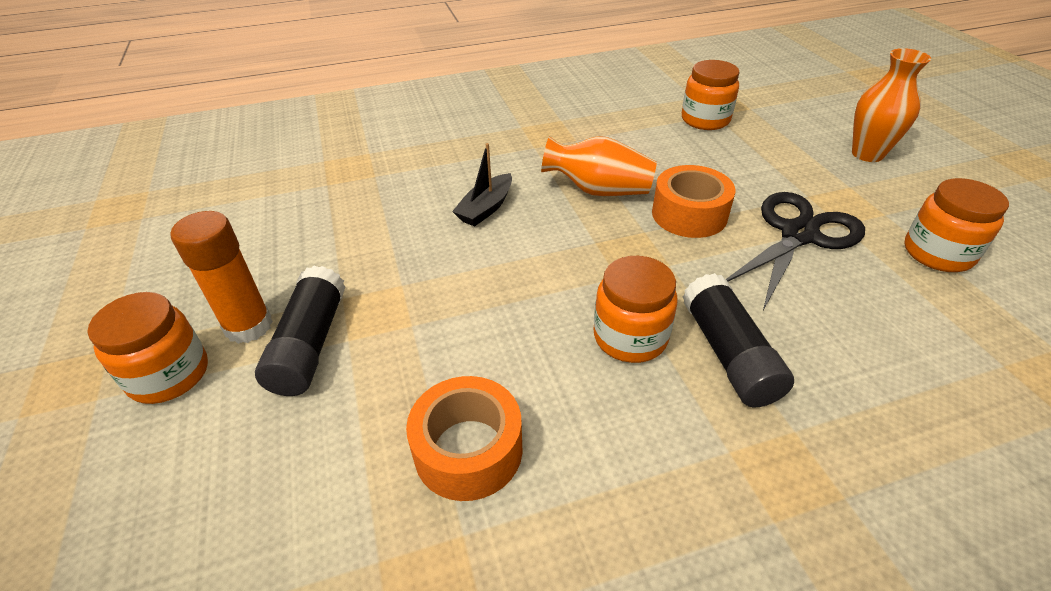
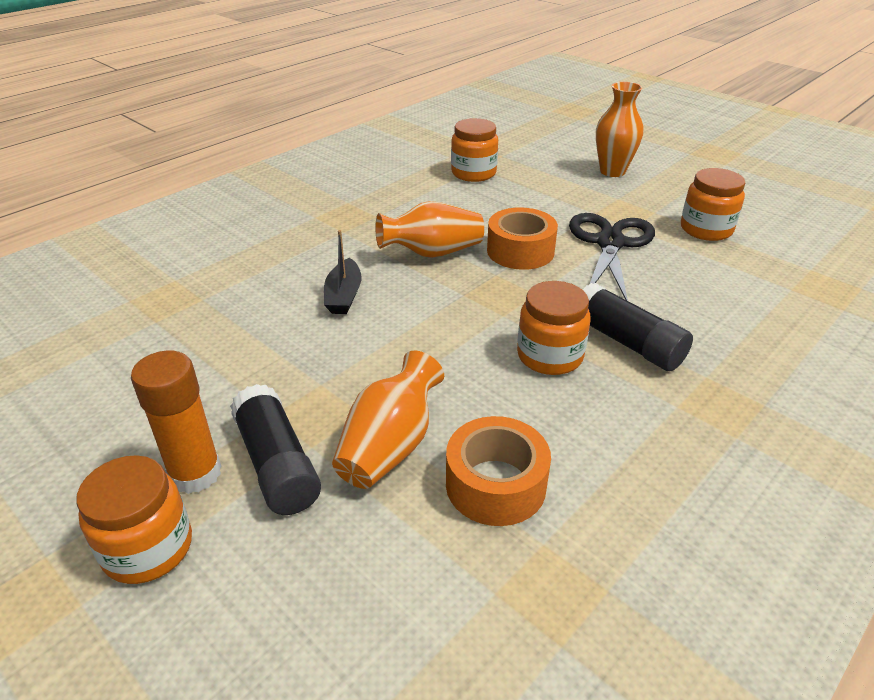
camera: 30 degrees left, 5 degrees down
none -> orange vase [332,351,444,489]

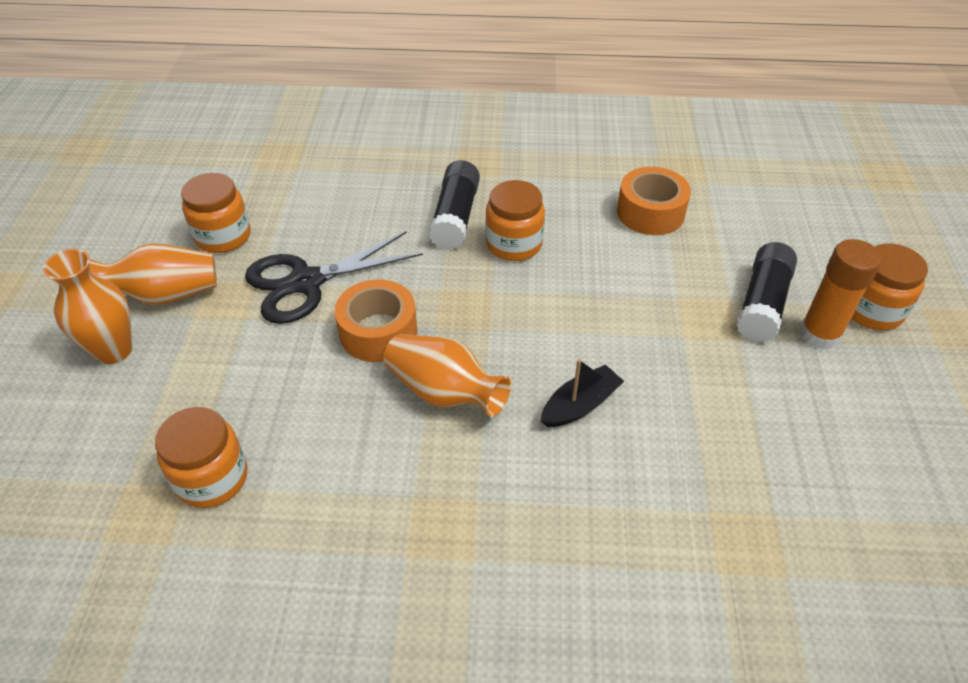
camera: 130 degrees left, 10 degrees up
orange vase [332,351,444,489] -> orange vase moved to [89,243,217,305]

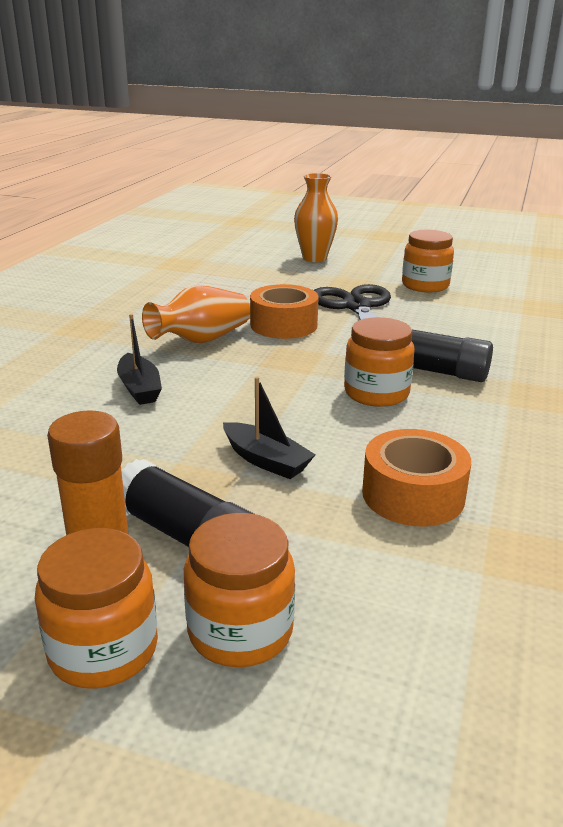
camera: 105 degrees right, 20 degrees down
orange vase [89,243,217,305] -> none
orange jar [155,407,247,508] -> orange jar moved to [184,513,295,667]
none -> black boat [223,377,316,479]

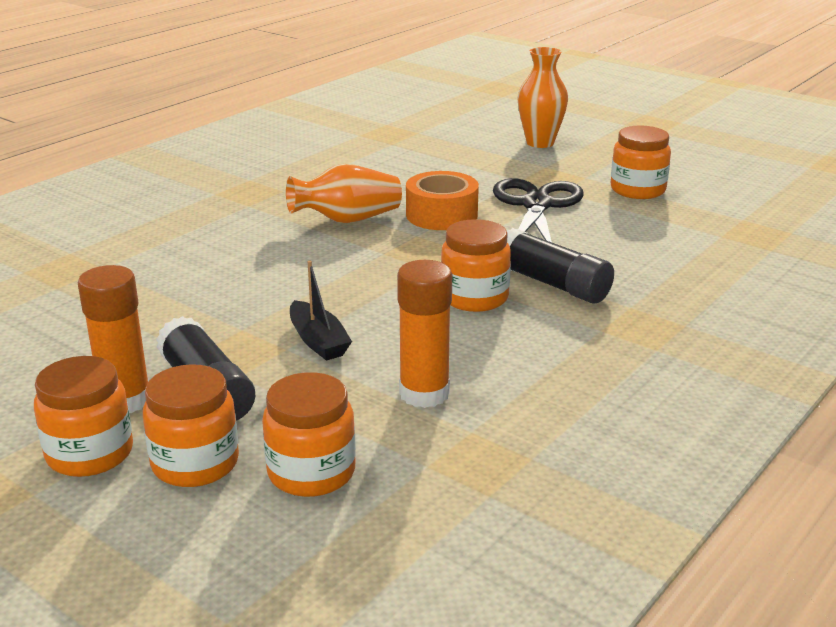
camera: 20 degrees right, 0 degrees up
black boat [117,314,162,405] -> none
orange tape [362,429,471,526] -> orange glue stick [397,260,452,408]
none -> orange jar [262,372,356,497]

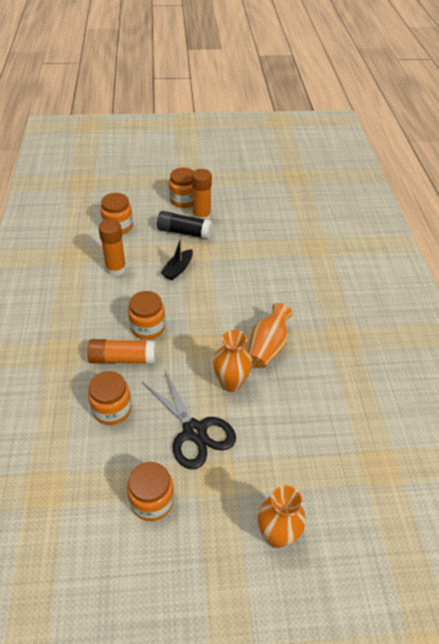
camera: 135 degrees right, 20 degrees up
orange jar [143,364,239,487] -> orange jar moved to [88,371,132,425]
black boat [290,261,352,361] -> black boat turned 75 degrees counterclockwise [161,238,193,280]
orange tape [406,171,479,230] -> orange vase [213,330,252,392]
black glue stick [507,228,614,304] -> orange glue stick [87,339,156,364]

